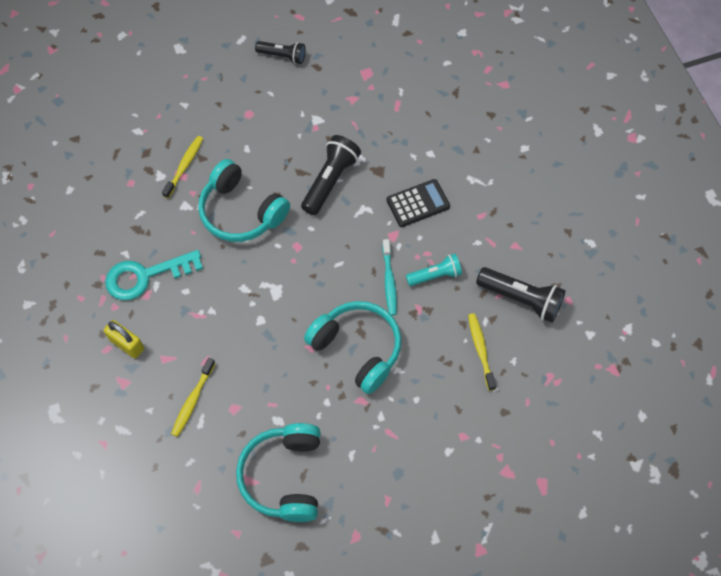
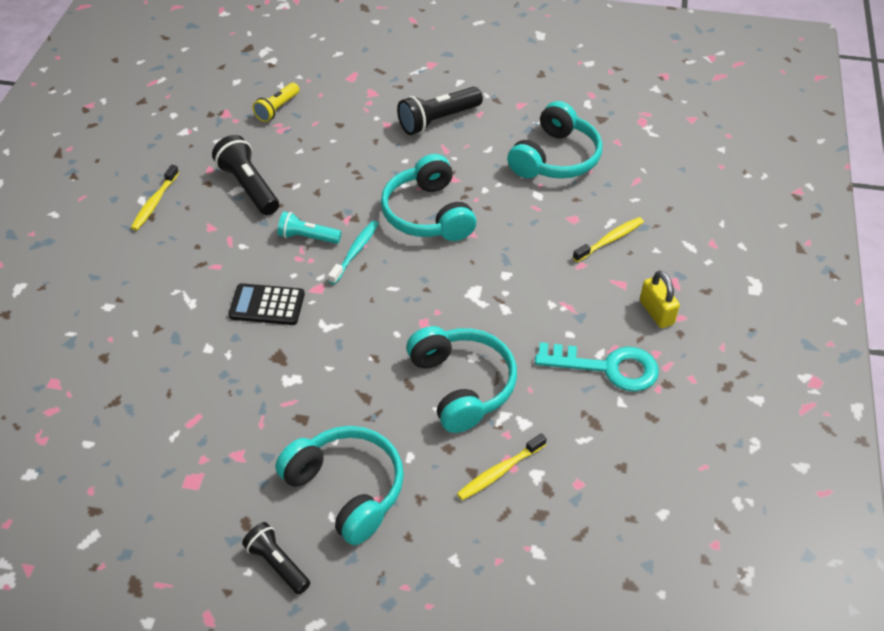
camera: 150 degrees left, 15 degrees down
black flashlight [301,135,361,215] -> black flashlight moved to [397,87,483,135]
yellow toothbrush [468,313,496,391] -> yellow toothbrush moved to [131,165,179,231]
none -> yellow flashlight [252,83,299,122]
none -> turquoise headphones [275,426,404,545]

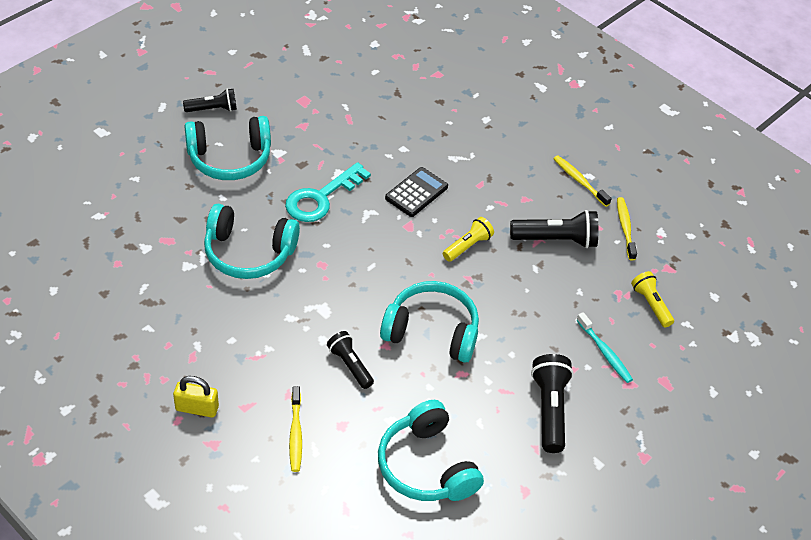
camera: 120 degrees right, 0 degrees up
turquoise flashlight [278,211,341,244] -> yellow flashlight [443,217,494,262]
turquoise toothbrush [328,220,379,284] -> turquoise toothbrush moved to [577,312,633,383]
yellow toothbrush [457,433,547,500] -> yellow toothbrush moved to [617,197,637,261]
turquoise key [535,342,659,392] -> turquoise key moved to [285,162,371,222]
none -> black flashlight [327,331,374,389]

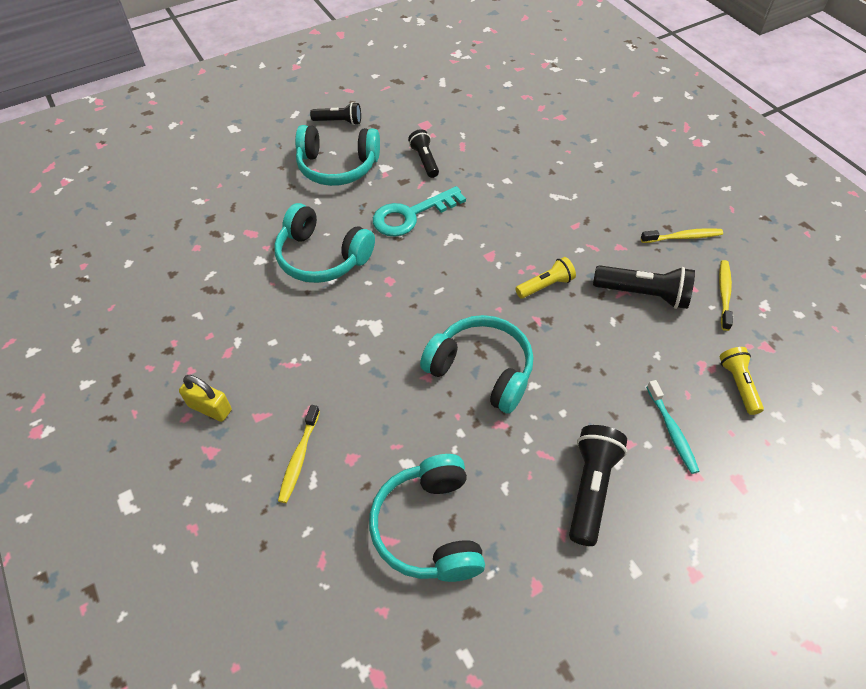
camera: 20 degrees right, 5 degrees up
black flashlight [327,331,374,389] -> black flashlight moved to [408,129,439,178]
black calculator [385,167,448,217] -> none
yellow toothbrush [553,155,612,207] -> yellow toothbrush turned 105 degrees clockwise [641,228,723,243]

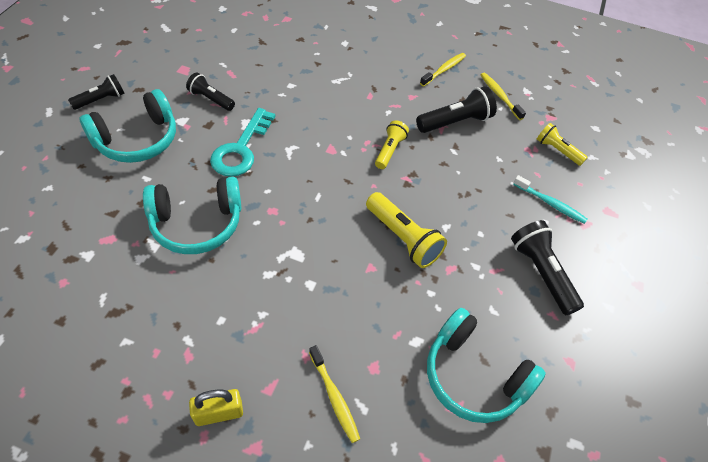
camera: 45 degrees left, 0 degrees up
turquoise headphones [420,315,533,414] -> yellow flashlight [366,192,447,268]

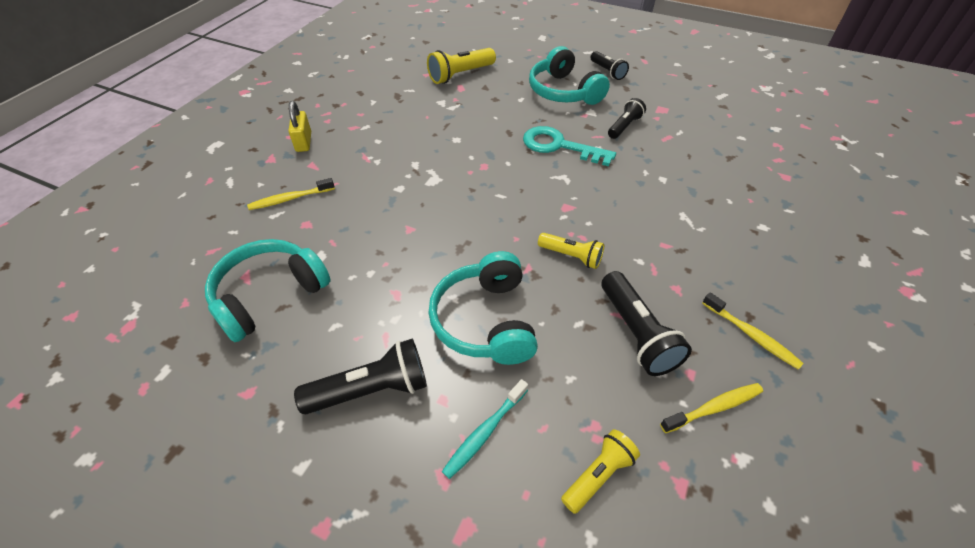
camera: 100 degrees right, 5 degrees down
turquoise headphones [143,177,242,254] -> turquoise headphones moved to [428,251,538,365]
yellow flashlight [366,192,447,268] -> yellow flashlight moved to [427,48,496,84]

